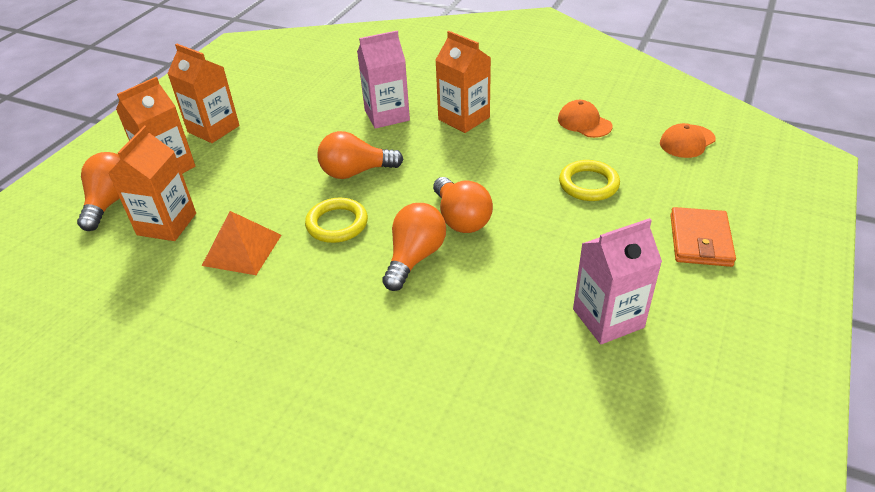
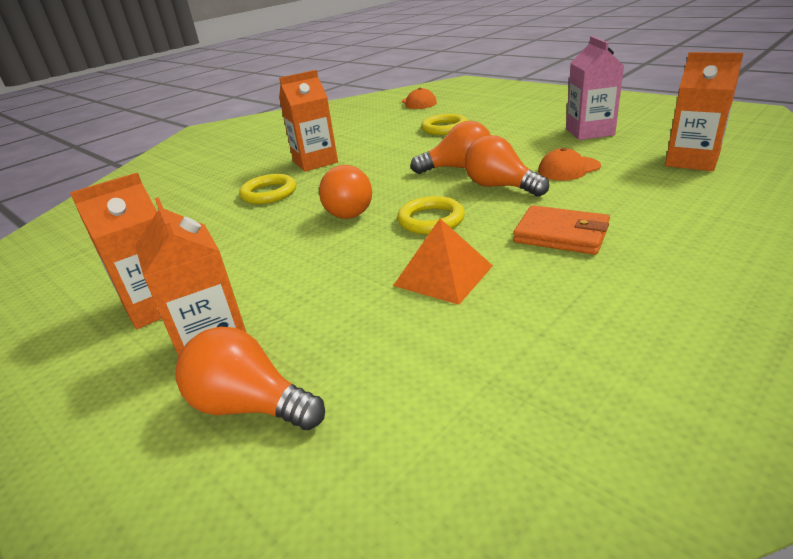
camera: 70 degrees left, 10 degrees down
orange carton [108,126,196,241] -> orange carton moved to [665,52,743,171]
pink carton [357,30,410,129] -> yellow ring [239,174,296,204]
orange cap [558,100,612,138] -> orange cap moved to [538,148,601,181]
orange wallet [670,207,736,267] -> orange wallet moved to [513,205,610,255]

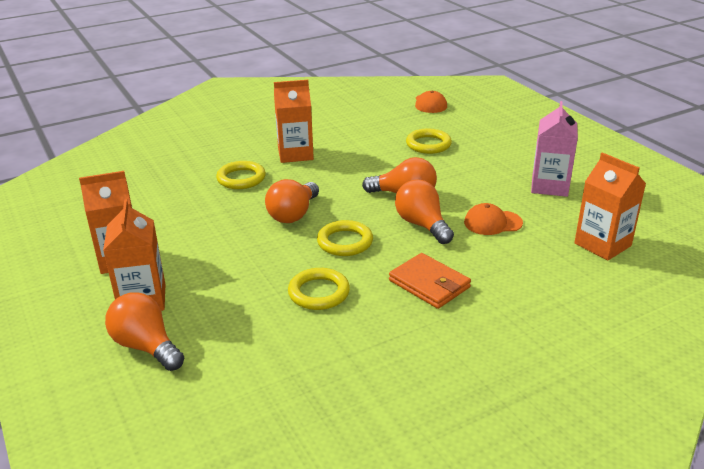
camera: 15 degrees right, 0 degrees up
orange pyramid [393,219,493,305] -> yellow ring [288,268,350,310]

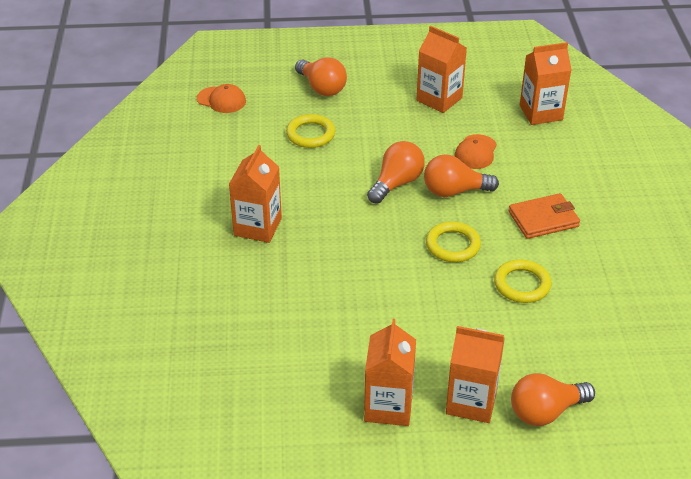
camera: 65 degrees left, 10 degrees up
yellow ring [216,161,266,189] -> none
orange light bulb [265,179,319,223] -> orange light bulb moved to [295,57,347,96]
pink carton [531,101,578,197] -> orange carton [417,26,467,113]

